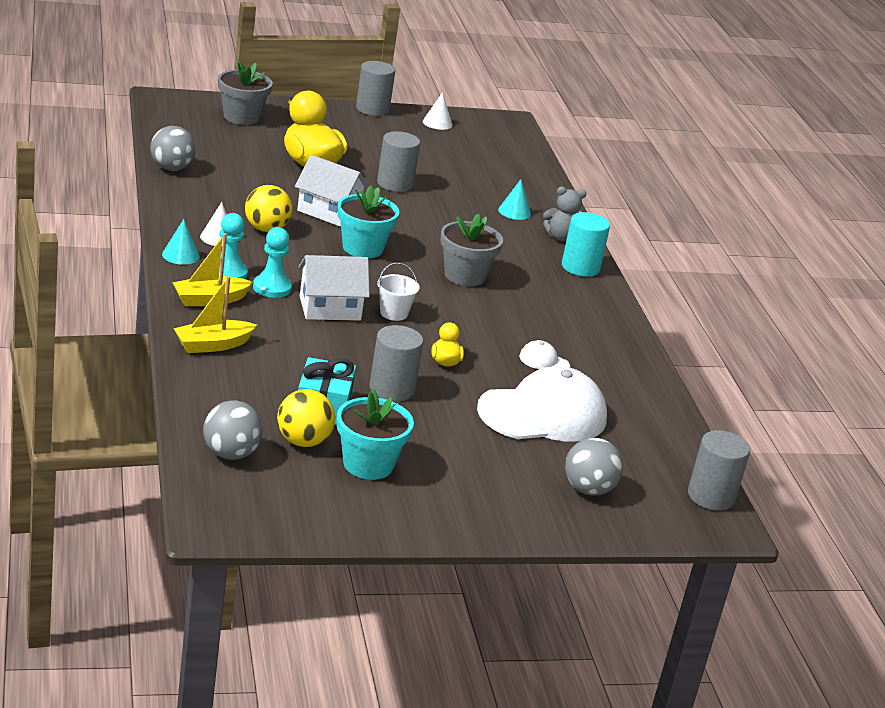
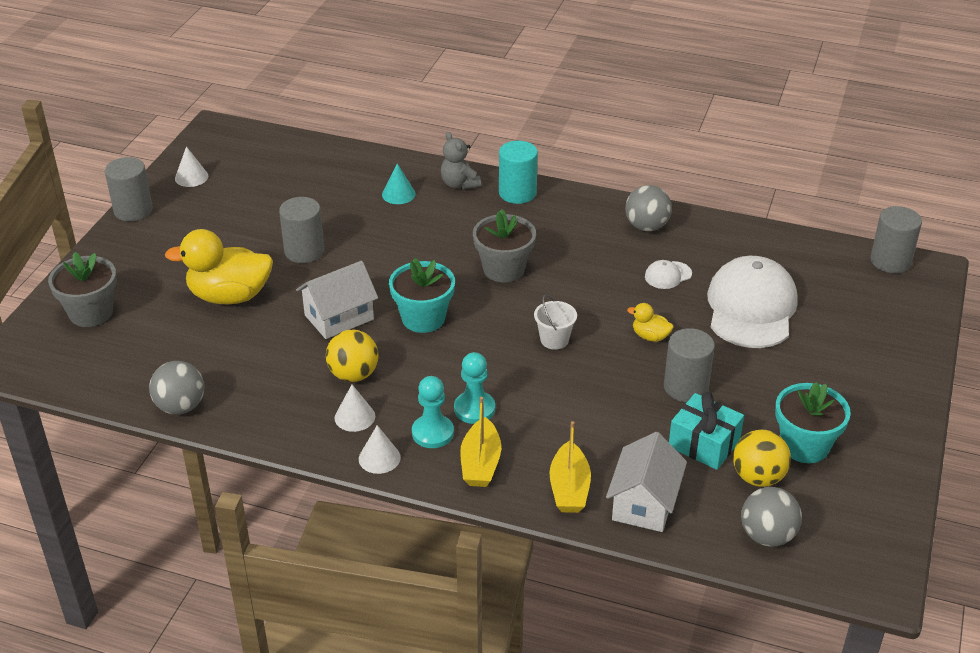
camera: 55 degrees left, 10 degrees up
turquoise cone [162,219,200,265] -> white cone [359,425,401,474]
white house [298,255,370,321] -> white house moved to [606,432,687,532]
grey teddy bear [543,187,587,242] -> grey teddy bear turned 120 degrees clockwise [441,132,481,189]
grey ball [565,438,623,496] -> grey ball moved to [625,185,672,231]

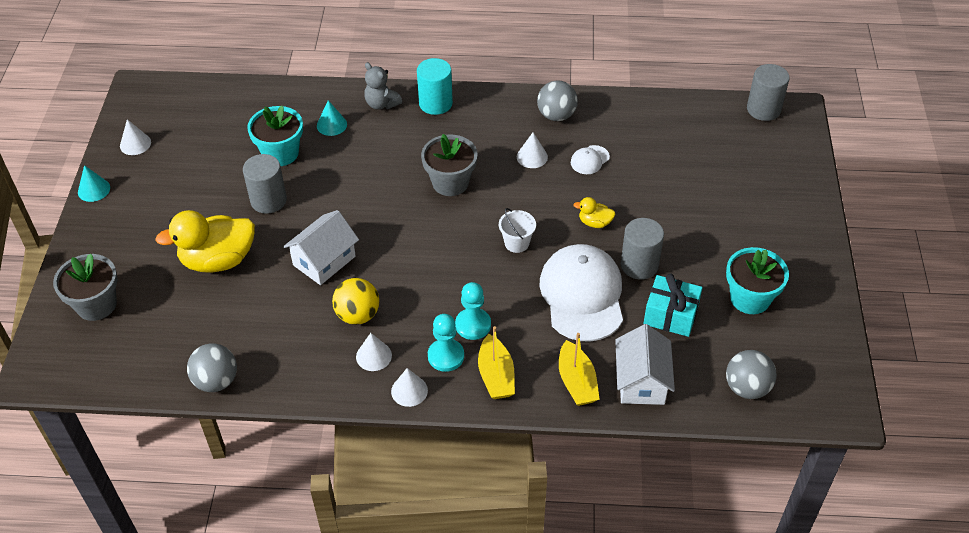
camera: 15 degrees left, 10 degrees up
grey cylinder [105,157,153,221] -> turquoise cone [78,165,110,202]
turquoise flower pot [389,258,455,333] -> turquoise flower pot moved to [247,105,303,166]
white cap [707,256,798,348] -> white cap moved to [540,244,623,342]
yellow ball [733,430,791,487] -> none
none -> white cone [517,132,548,168]

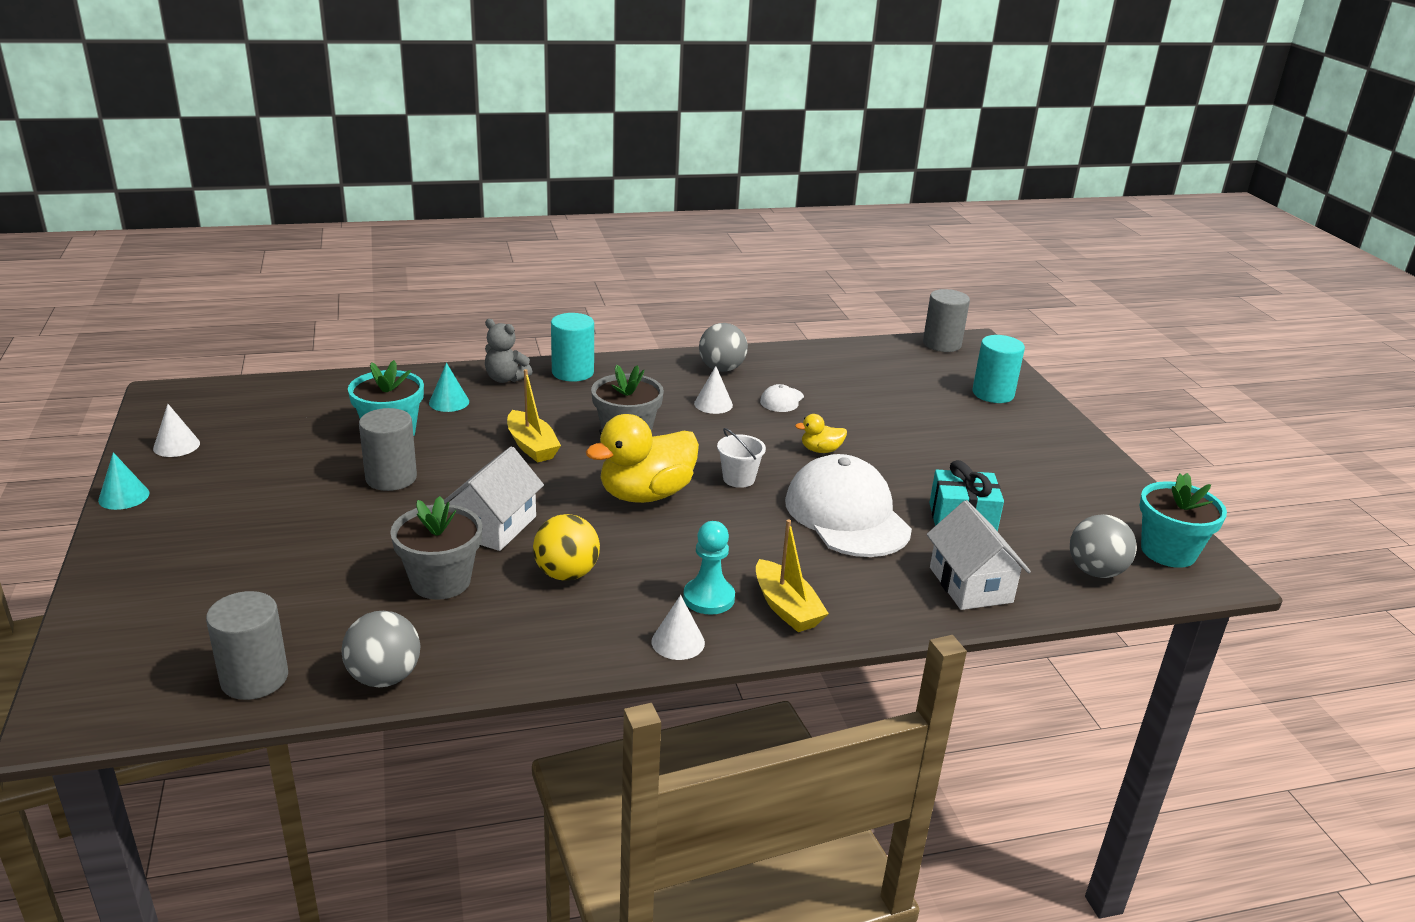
camera: 20 degrees left, 20 degrees down
grey flower pot [53,254,118,321] -> grey flower pot moved to [390,496,482,600]
yellow duck [155,210,255,273] -> yellow duck moved to [586,414,699,503]
white cone [356,333,392,371] -> none
turquoise pawn [455,282,491,340] -> none
yellow boat [559,333,600,406] -> yellow boat moved to [507,369,561,463]
grey cylinder [621,218,664,279] -> grey cylinder moved to [206,591,288,700]
turquoise flower pot [726,247,789,314] -> turquoise flower pot moved to [1139,473,1227,568]
none -> turquoise cylinder [972,335,1025,403]

